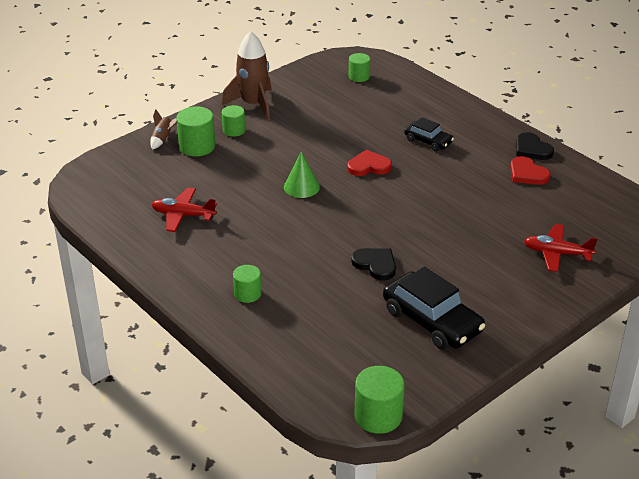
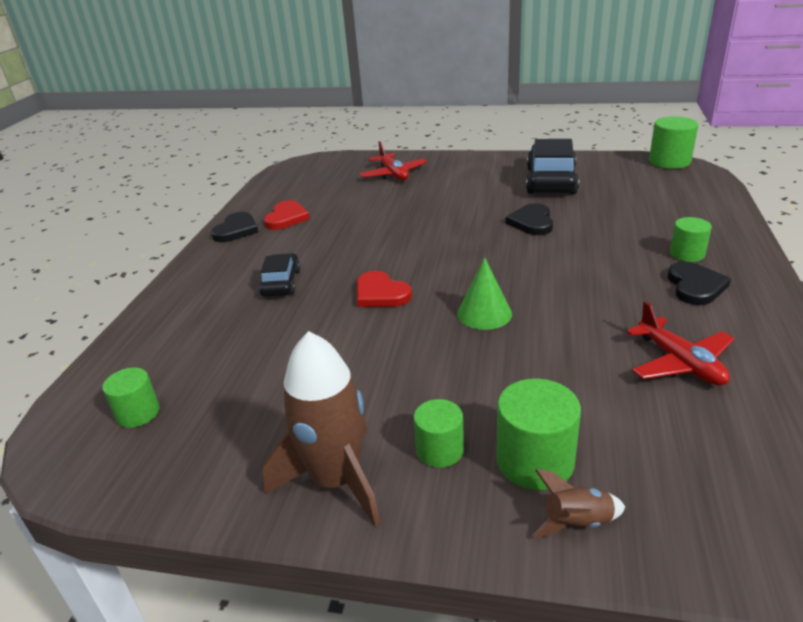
camera: 125 degrees left, 5 degrees down
none -> black heart [668,262,731,305]

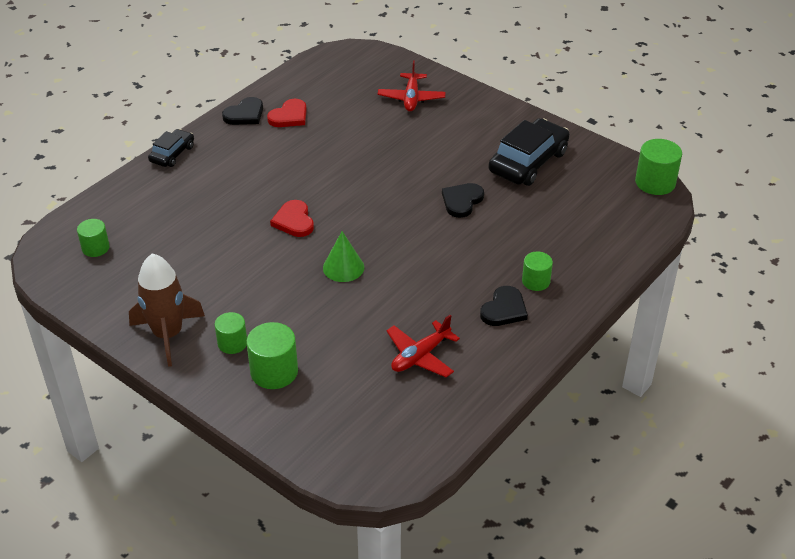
camera: 25 degrees right, 10 degrees up
black car [259,253,300,297] -> black car moved to [148,129,194,167]
brown rocket [532,469,625,538] -> none
red plane [626,301,735,386] -> red plane turned 45 degrees clockwise [386,315,460,377]

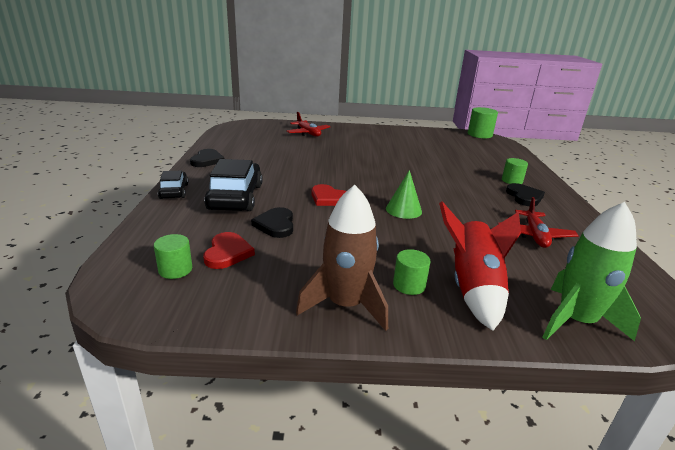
camera: 40 degrees left, 15 degrees down
green cylinder [246,322,298,389] -> red rocket [439,201,521,331]
red heart [267,99,307,127] -> red heart moved to [203,232,255,269]
black heart [442,183,484,218] -> black heart moved to [251,207,293,238]
black car [488,118,570,186] -> black car moved to [204,159,262,211]
none -> green rocket [542,202,641,341]

